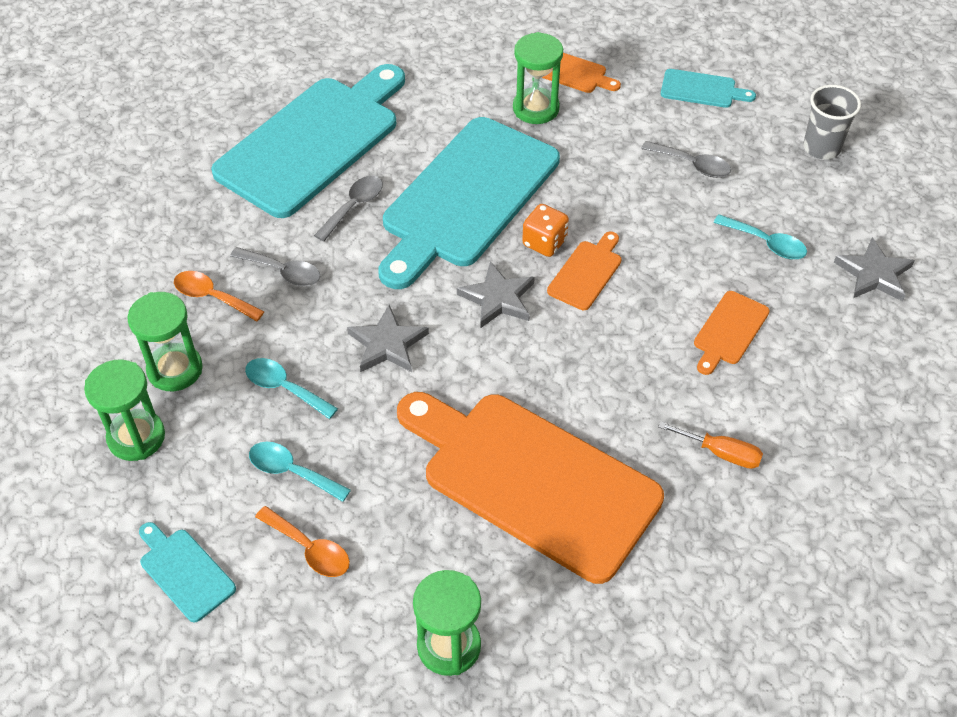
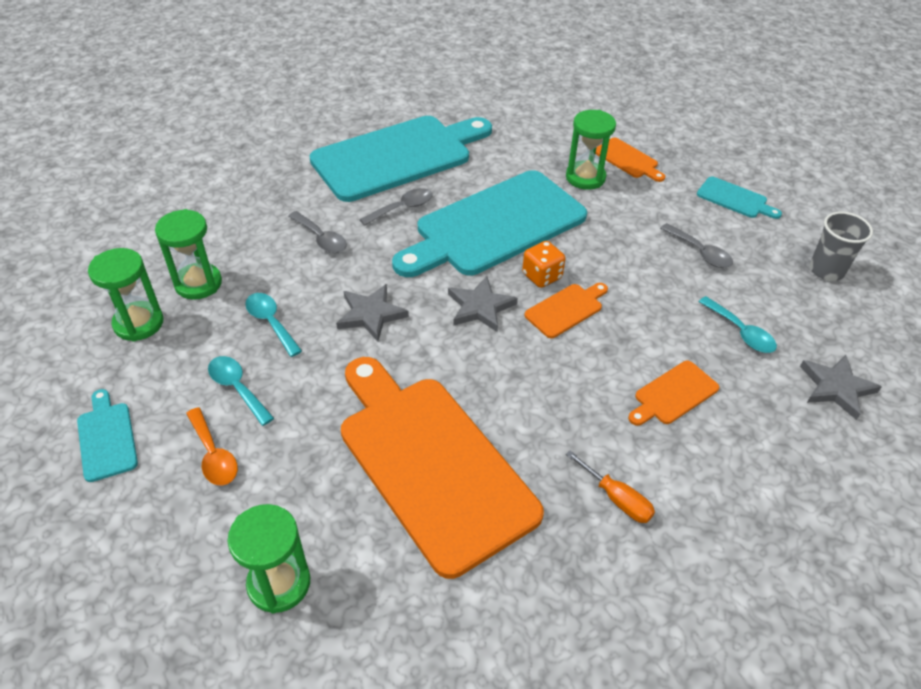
camera: 20 degrees right, 5 degrees down
orange spoon [174,271,264,322] -> none

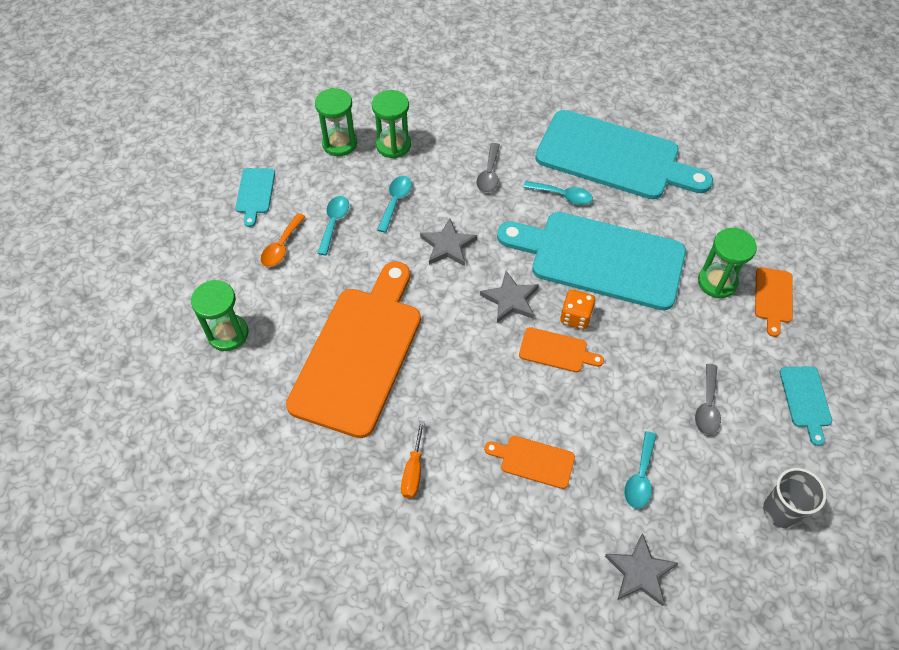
camera: 55 degrees right, 10 degrees up
turquoise cutting board [77,389,138,482] -> turquoise cutting board turned 150 degrees clockwise [235,168,275,227]
grey spoon [359,188,433,226] -> turquoise spoon [523,181,593,205]

